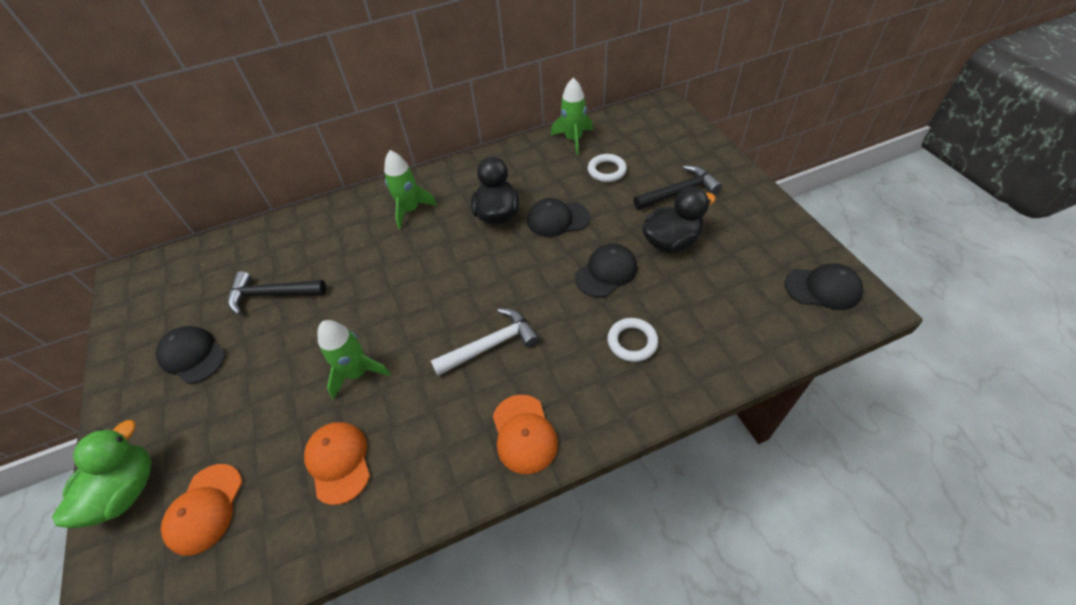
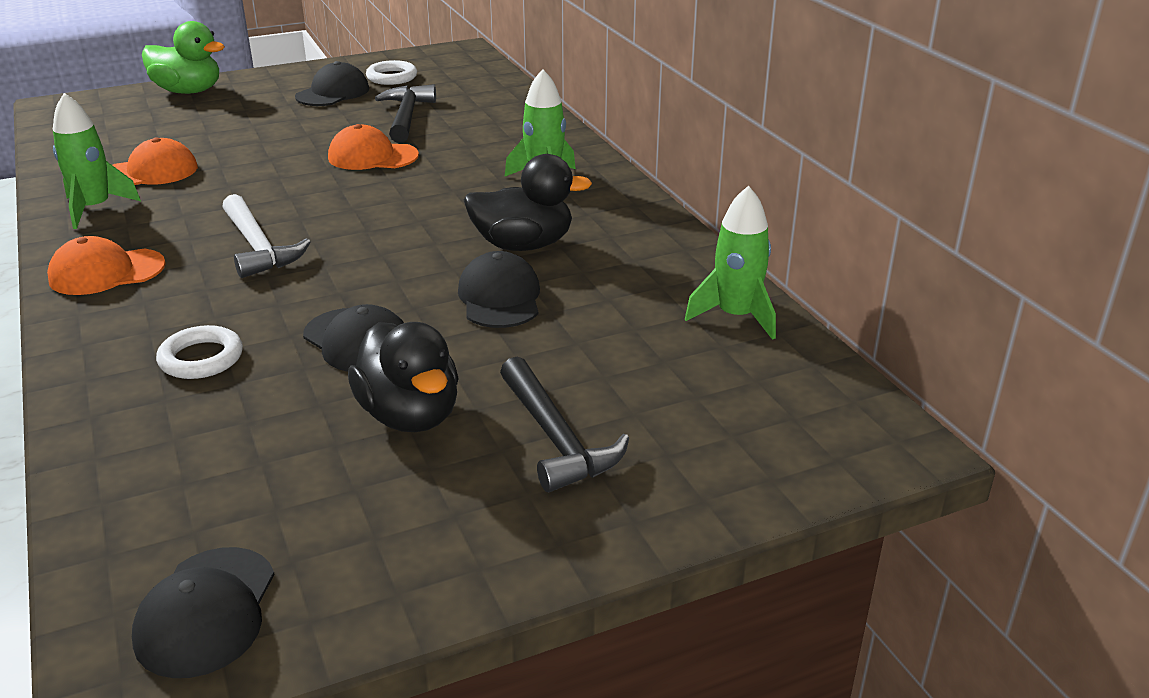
camera: 85 degrees right, 20 degrees down
orange cap [161,464,242,556] -> orange cap moved to [328,124,419,170]
green rocket [317,320,391,399] -> green rocket moved to [53,93,141,229]
white ring [588,154,627,182] -> white ring moved to [366,60,417,85]

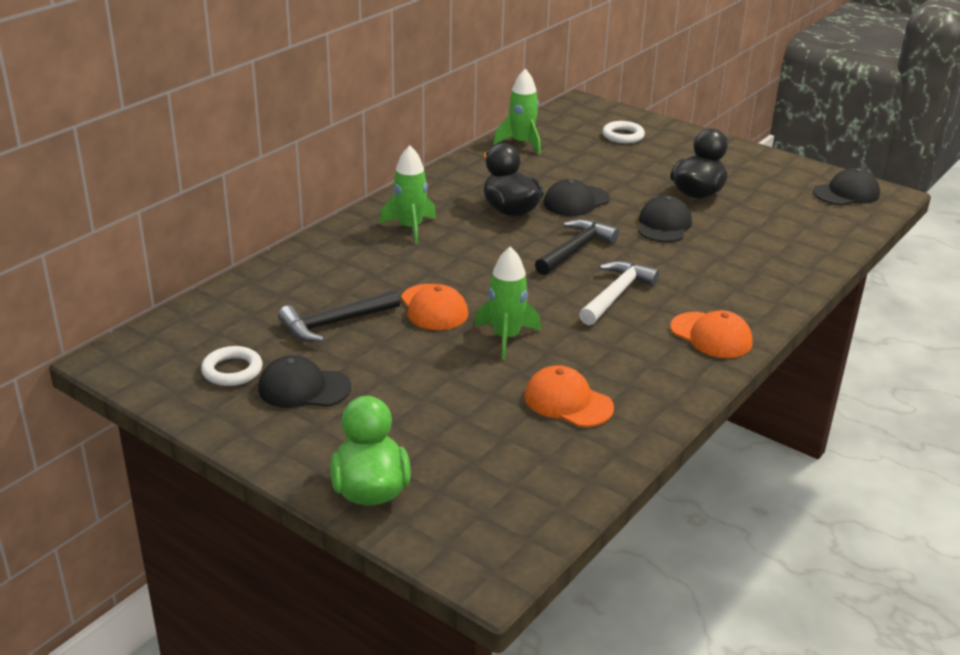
camera: 120 degrees left, 0 degrees up
green rocket [53,93,141,229] -> green rocket moved to [474,246,541,360]
white ring [156,325,243,379] -> white ring moved to [603,121,645,143]
black hammer [500,356,629,492] -> black hammer moved to [535,219,619,275]

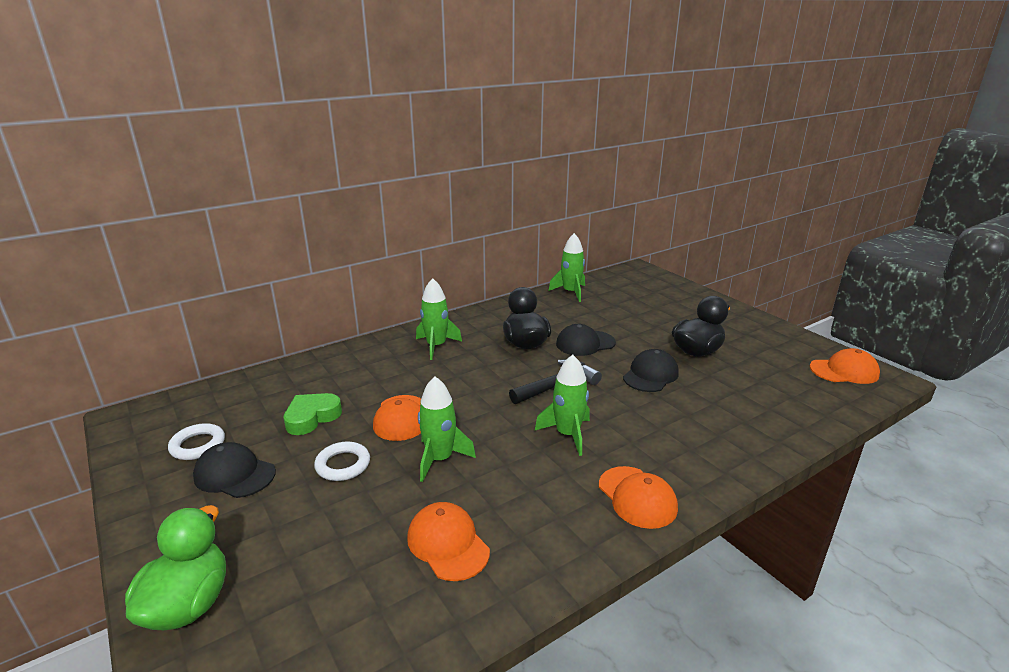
camera: 20 degrees right, 5 degrees down
black hammer [278,289,400,342] -> green heart [284,393,342,435]
white hammer [579,261,660,325] -> green rocket [535,355,590,456]
white ring [603,121,645,143] -> white ring moved to [314,441,370,481]
black cap [813,168,880,206] -> orange cap [810,348,880,384]

